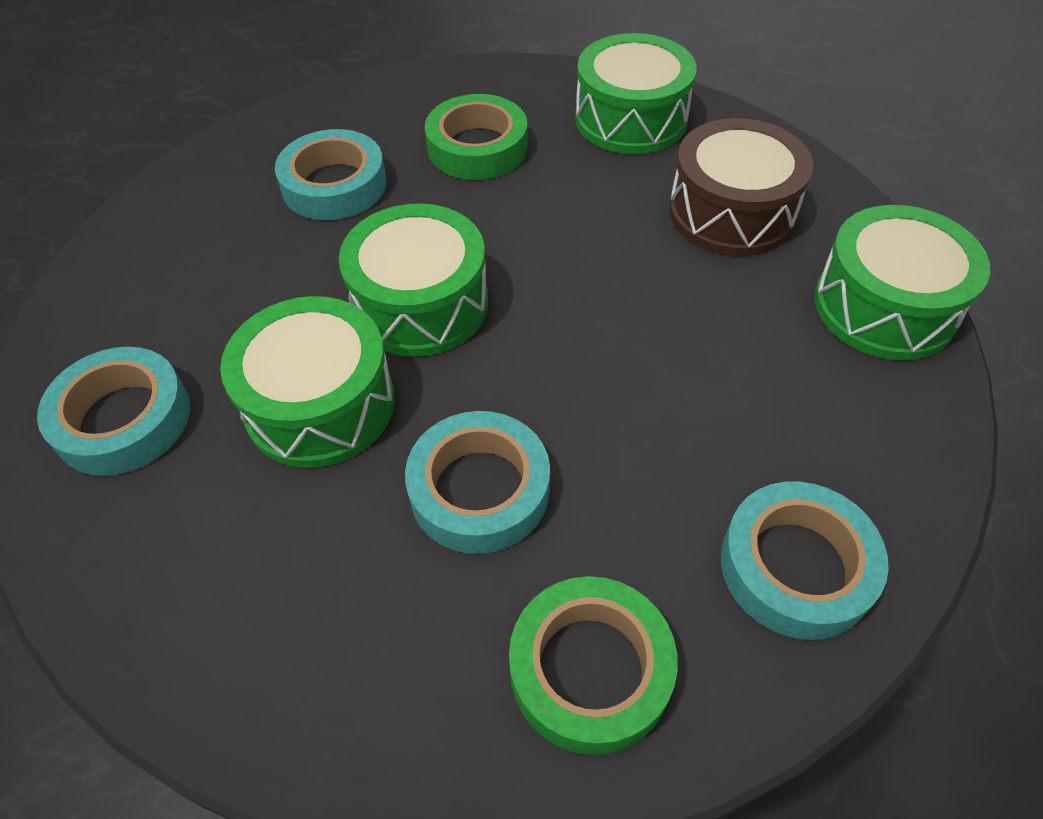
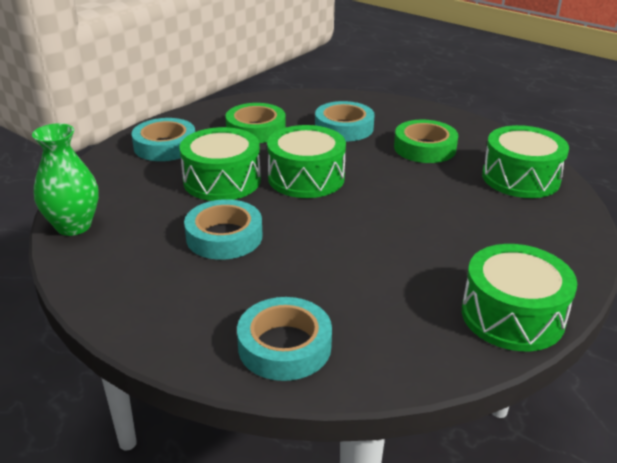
camera: 50 degrees right, 20 degrees down
green tape [509,576,678,755] -> green tape moved to [225,103,286,143]
brown drum [669,118,813,256] -> none
none -> green vase [32,123,99,236]

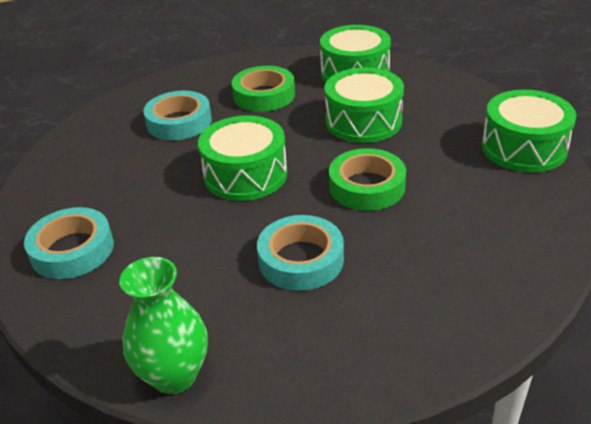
camera: 55 degrees left, 5 degrees up
green drum [179,127,261,201] -> green drum moved to [324,68,404,143]
green tape [225,103,286,143] -> green tape moved to [329,148,406,211]
turquoise tape [237,297,332,381] -> none

